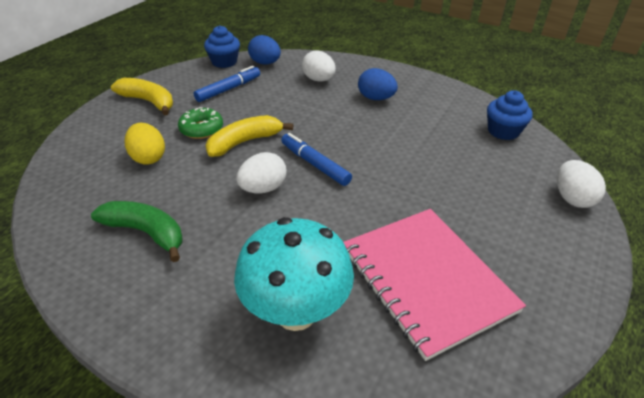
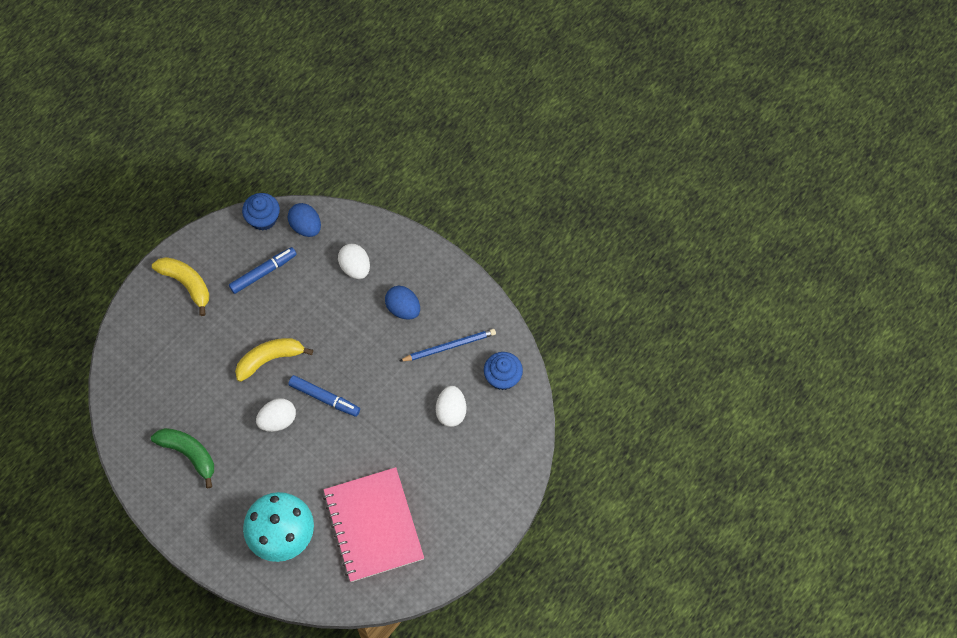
camera: 10 degrees right, 25 degrees up
yellow egg [125,123,165,165] -> none
green donut [178,107,223,139] -> none
blue marker [281,133,352,186] -> blue marker turned 150 degrees clockwise [288,375,360,417]
white egg [557,160,606,208] -> white egg moved to [436,386,466,427]
none -> blue pencil [400,329,496,361]

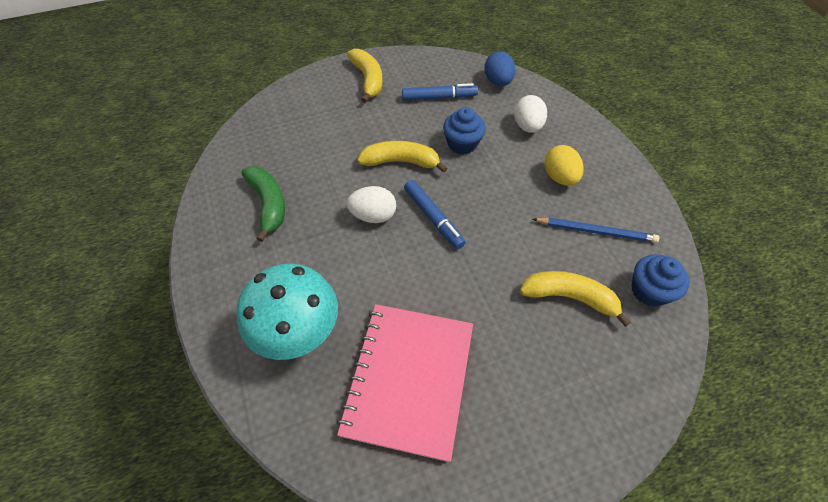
camera: 30 degrees right, 10 degrees down
blue cupcake [242,193,280,231] -> blue cupcake moved to [443,107,486,154]
blue egg [385,286,420,320] -> yellow egg [544,145,584,186]
white egg [436,386,466,427] -> yellow banana [520,271,631,327]

